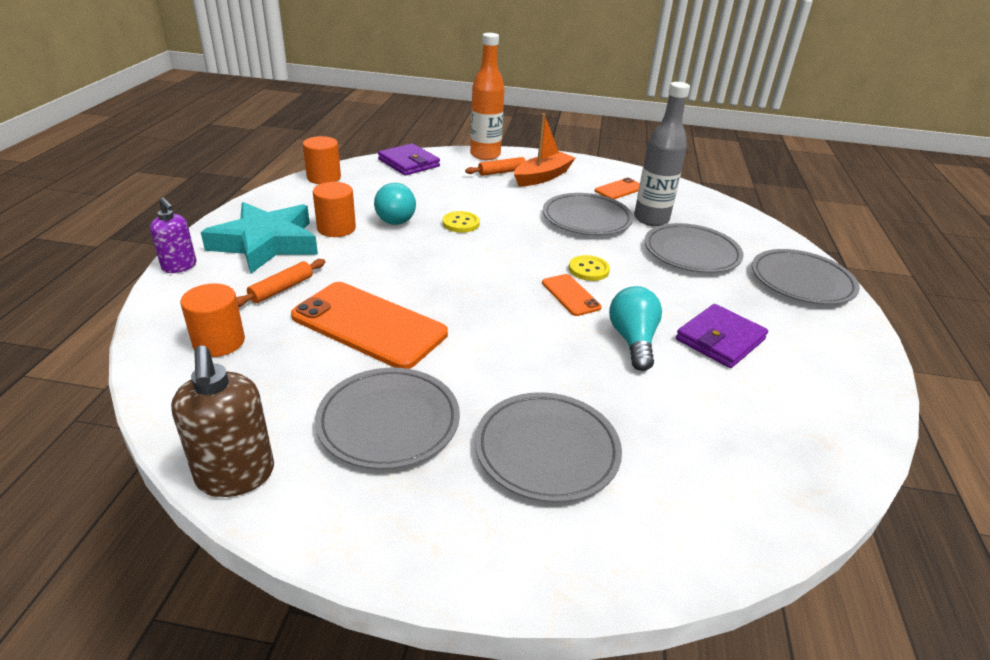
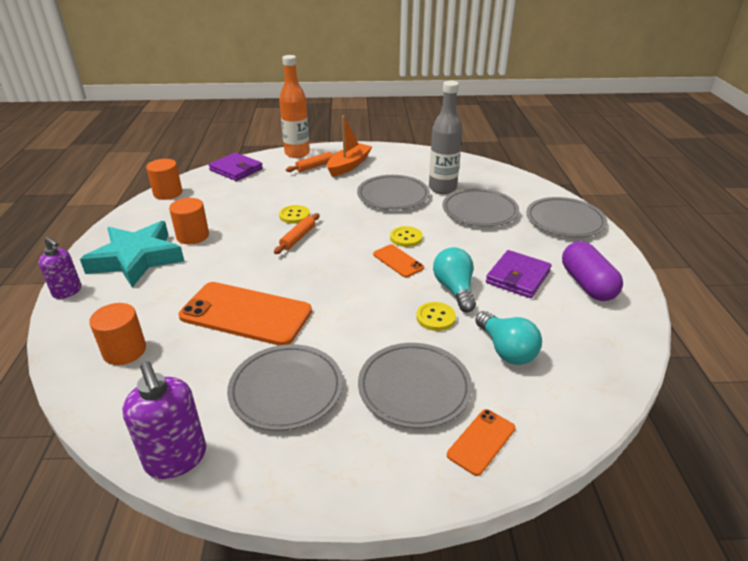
camera: 10 degrees left, 0 degrees up
brown soap dispenser [171,345,274,497] -> purple soap dispenser [122,361,206,479]
orange rolling pin [236,259,325,307] -> orange rolling pin moved to [274,213,319,254]
turquoise light bulb [374,183,416,225] -> turquoise light bulb moved to [475,311,542,365]
orange phone [595,178,640,199] -> orange phone moved to [447,409,516,476]
none -> yellow button [416,302,456,331]
none -> purple capsule [562,241,623,301]

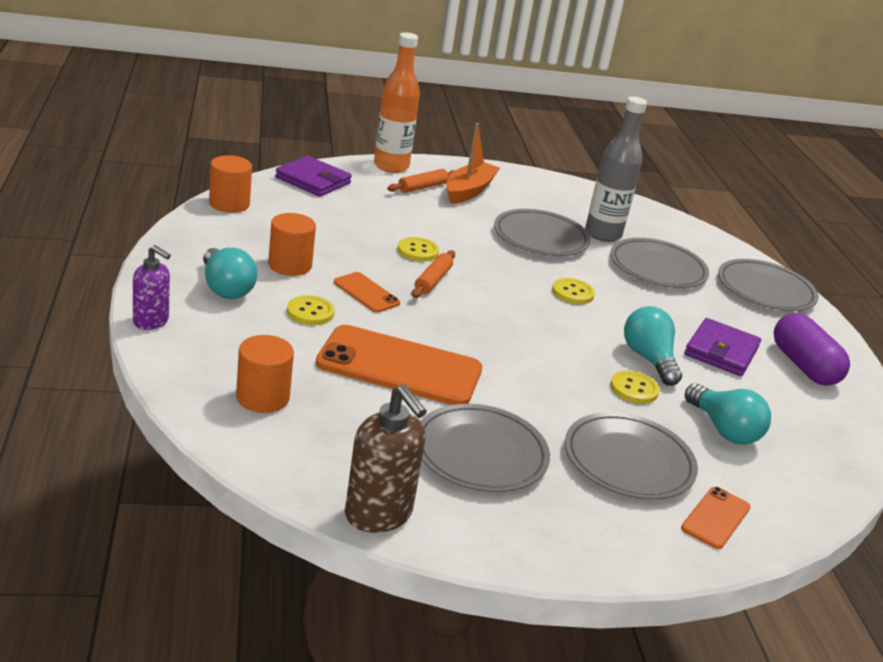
camera: 10 degrees left, 5 degrees down
turquoise star [80,221,184,287] -> turquoise light bulb [203,248,257,299]
purple soap dispenser [122,361,206,479] -> brown soap dispenser [345,384,427,533]
orange phone [373,244,424,277] -> orange phone moved to [334,272,400,313]
none -> yellow button [287,295,335,325]

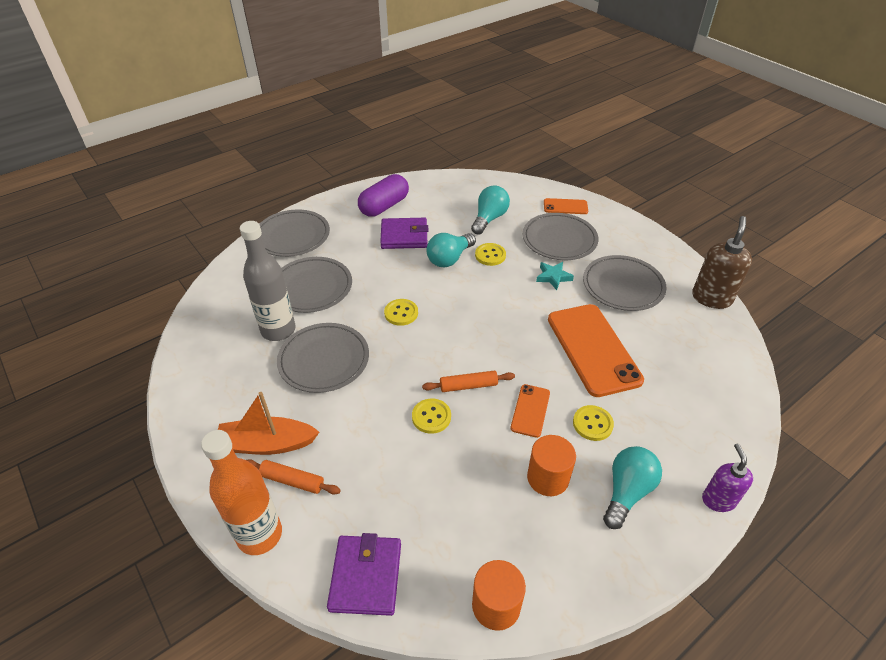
camera: 115 degrees left, 15 degrees up
orange cylinder [236,335,294,413] -> none
none -> turquoise star [536,262,574,290]

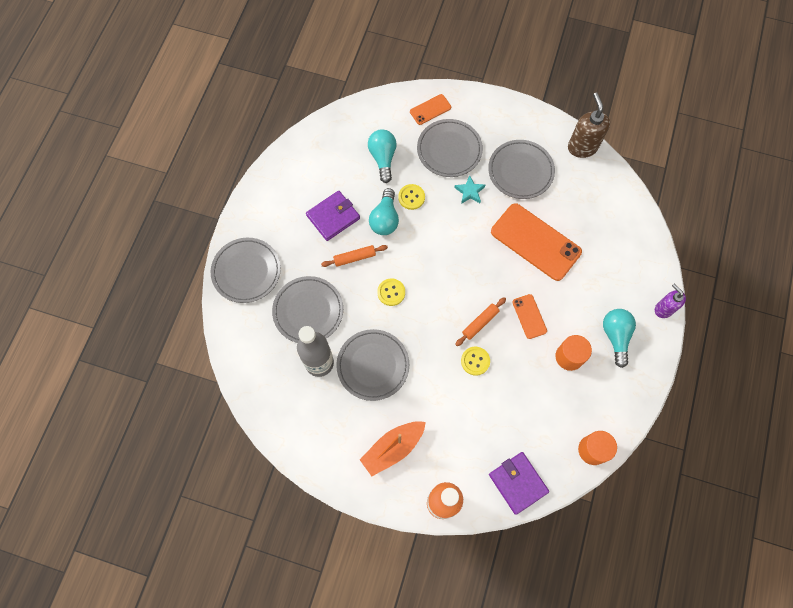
camera: 35 degrees left, 25 degrees up
orange rolling pin [246,459,341,494] -> orange rolling pin moved to [321,245,388,267]
purple capsule [358,174,409,217] -> none
yellow button [573,405,614,441] -> none

